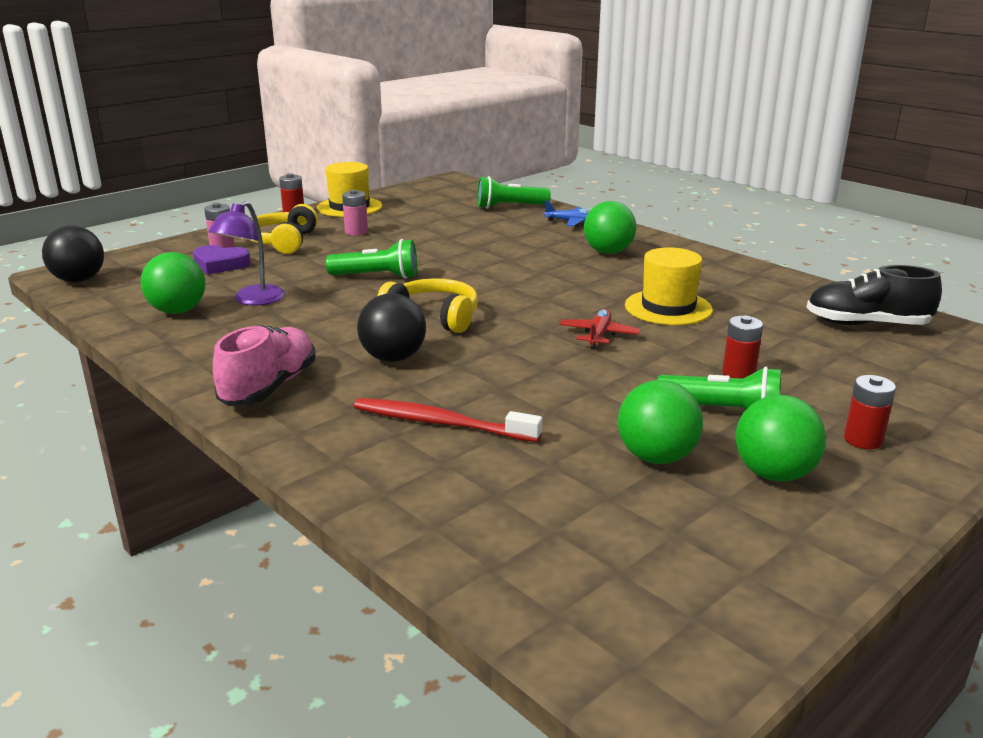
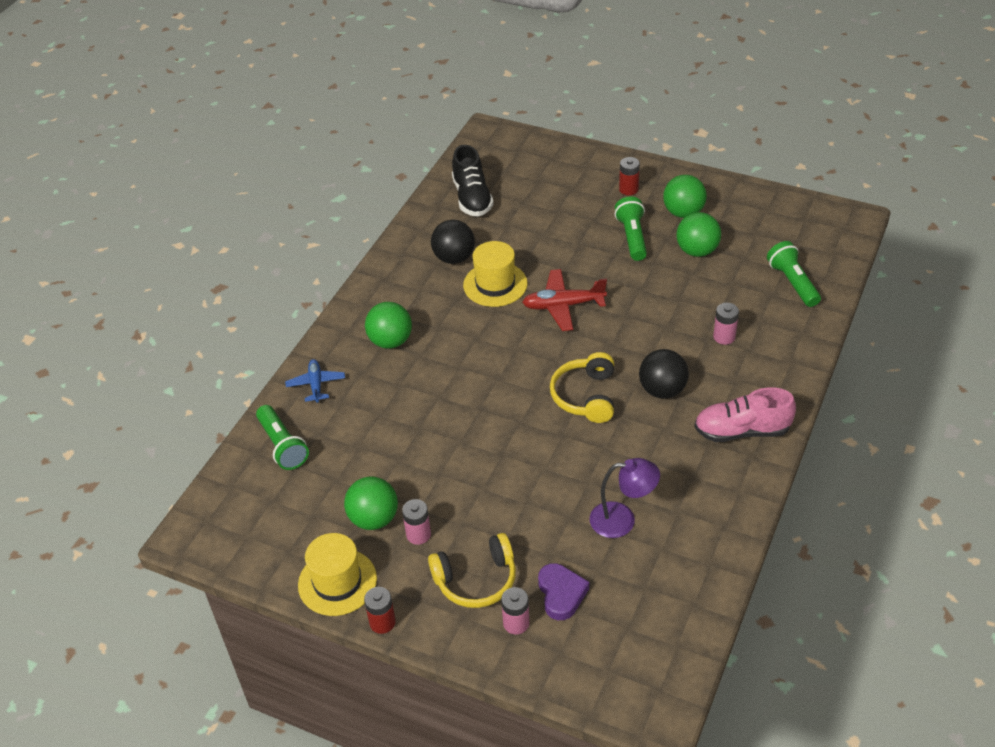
camera: 110 degrees left, 20 degrees up
black ball [42,225,104,283] -> black ball moved to [431,220,475,264]
green ball [140,252,206,314] -> green ball moved to [344,476,398,530]
green flashlight [326,239,417,279] -> green flashlight moved to [767,241,821,307]
red toothbrush [354,398,542,442] -> pink battery [713,303,739,345]
red plane [560,309,640,349] -> red plane [522,269,607,331], size x1.54
red battery [722,316,763,379] -> none

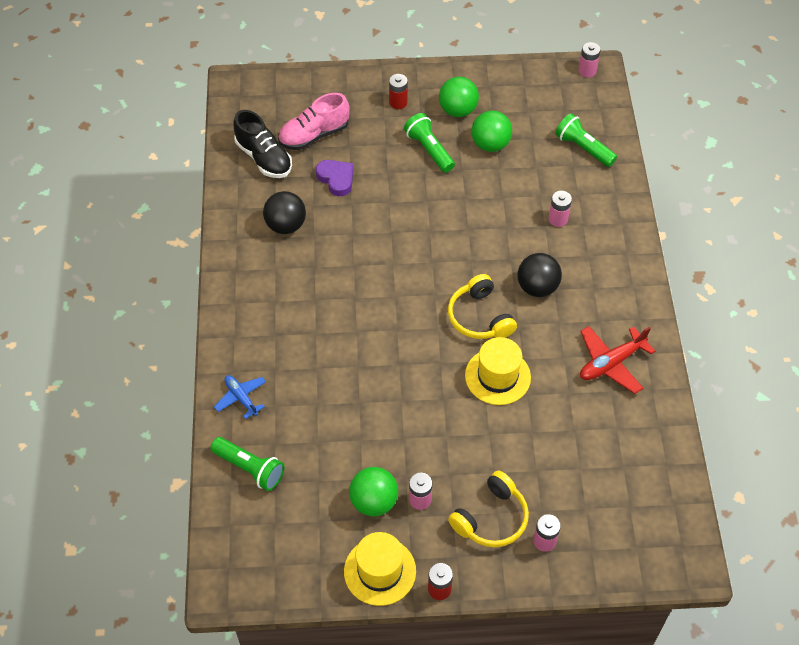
camera: 30 degrees left, 10 degrees up
green ball [365,302,412,349] -> none
yellow hat [463,241,527,307] -> yellow hat moved to [465,337,531,405]
red plane [522,269,607,331] -> red plane moved to [580,326,655,394]
purple heart [538,563,589,620] -> purple heart moved to [316,160,353,196]
purple lamp [589,458,660,538] -> none
pink shoe [694,388,796,442] -> pink shoe moved to [278,93,350,150]
none -> pink battery [578,42,601,78]

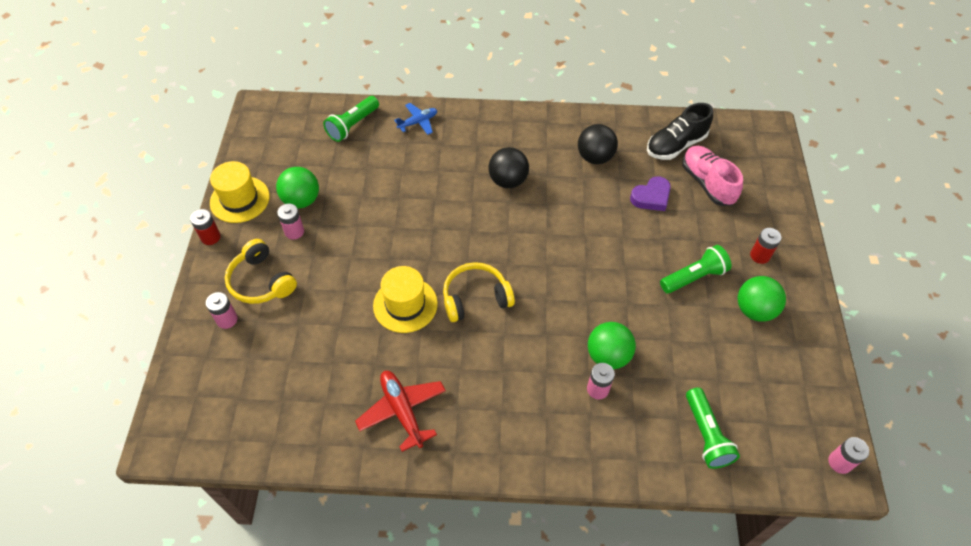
camera: 95 degrees right, 0 degrees up
green ball [472,111,512,152] -> green ball moved to [588,322,636,369]
black ball [518,253,562,297] -> black ball moved to [489,147,529,188]
green flashlight [555,113,617,167] -> green flashlight turned 120 degrees clockwise [686,387,740,469]

